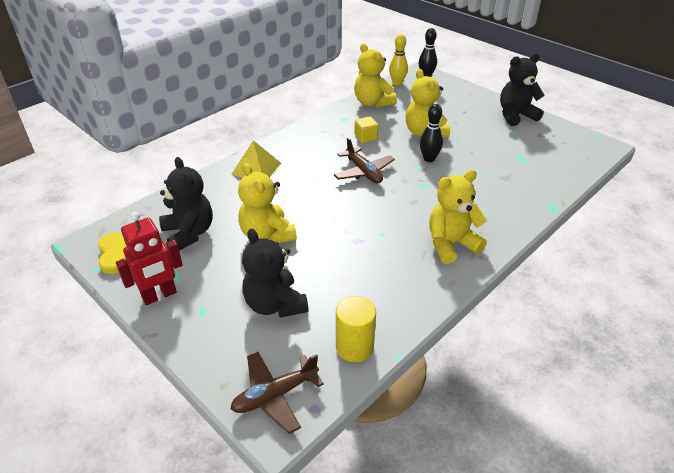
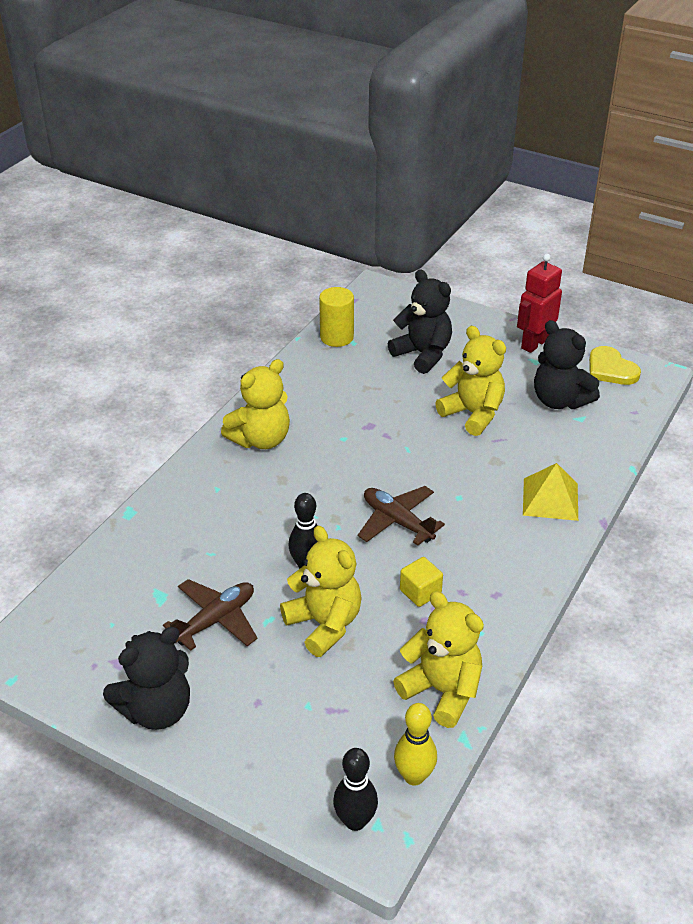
camera: 165 degrees right, 0 degrees up
brown plane [231,352,324,434] -> brown plane moved to [163,579,258,651]

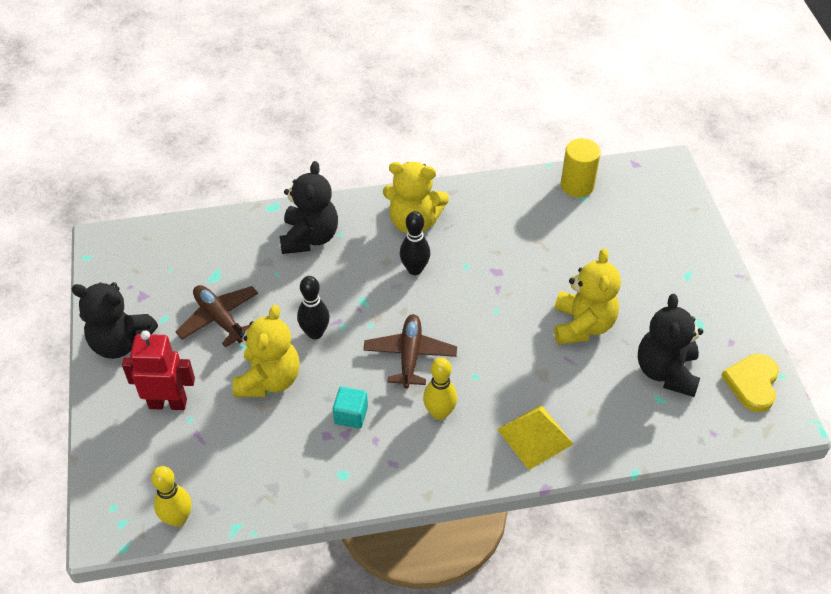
camera: 50 degrees right, 10 degrees up
brown plane [163,579,258,651] -> brown plane turned 135 degrees counterclockwise [176,285,258,348]
black bowling pin [333,748,378,831] -> black bowling pin moved to [400,211,430,275]
black teddy bear [388,269,452,374] -> black teddy bear moved to [280,161,338,254]
yellow teddy bear [393,591,484,728] -> none
yellow cube [400,557,443,607] -> turquoise cube [333,387,368,429]
red robot [517,253,562,353] -> red robot moved to [122,330,195,410]
none -> yellow bowling pin [423,358,457,420]

